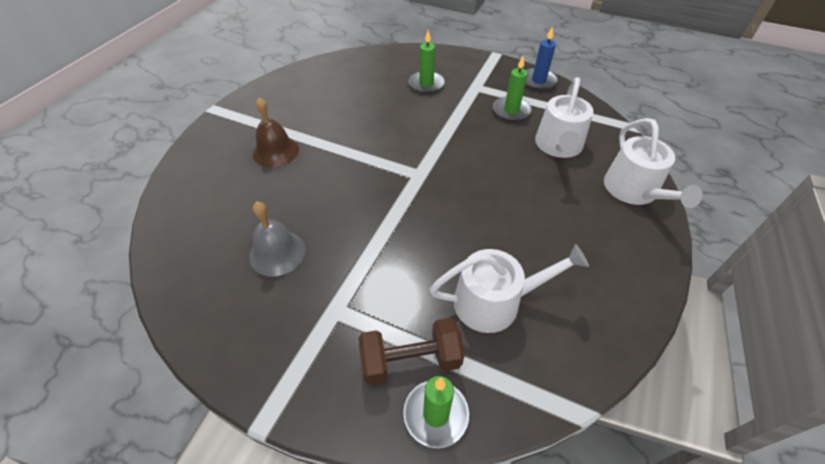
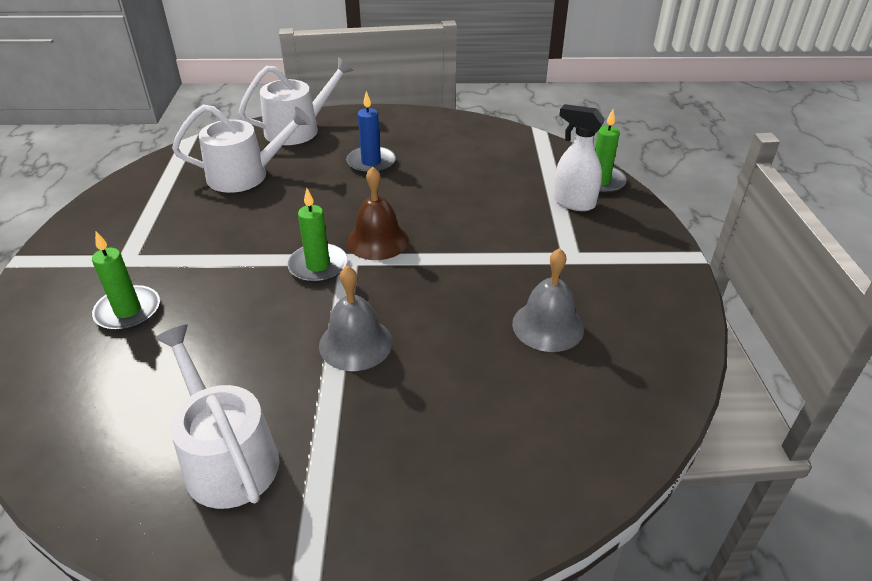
camera: 115 degrees left, 10 degrees down
brown bell [253,98,299,167] -> brown bell moved to [347,166,409,260]
brown dumbbell [358,318,465,385] -> white spray bottle [553,104,605,211]
white watering can [430,244,589,333] -> white watering can moved to [155,324,279,509]
green candle [493,56,532,121] -> green candle moved to [287,188,348,283]
blue candle [525,26,558,90] -> blue candle moved to [346,91,396,174]
none -> grey bell [319,266,392,371]

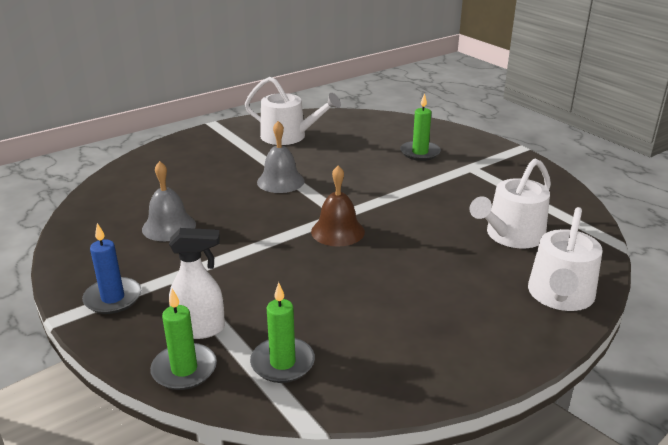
camera: 145 degrees right, 10 degrees down
green candle [287,188,348,283] -> green candle moved to [250,282,315,383]
blue candle [346,91,396,174] -> blue candle moved to [82,223,141,314]

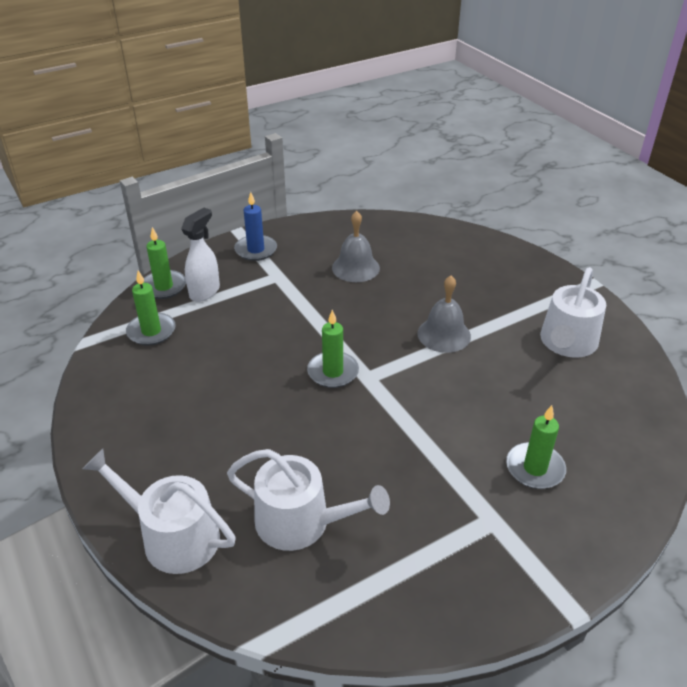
camera: 95 degrees right, 10 degrees up
white spray bottle [169,228,225,339] -> white spray bottle turned 150 degrees counterclockwise [181,208,220,302]
brown bell [311,165,365,247] -> green candle [307,310,359,388]
white watering can [470,159,551,248] -> white watering can turned 150 degrees clockwise [227,449,390,551]

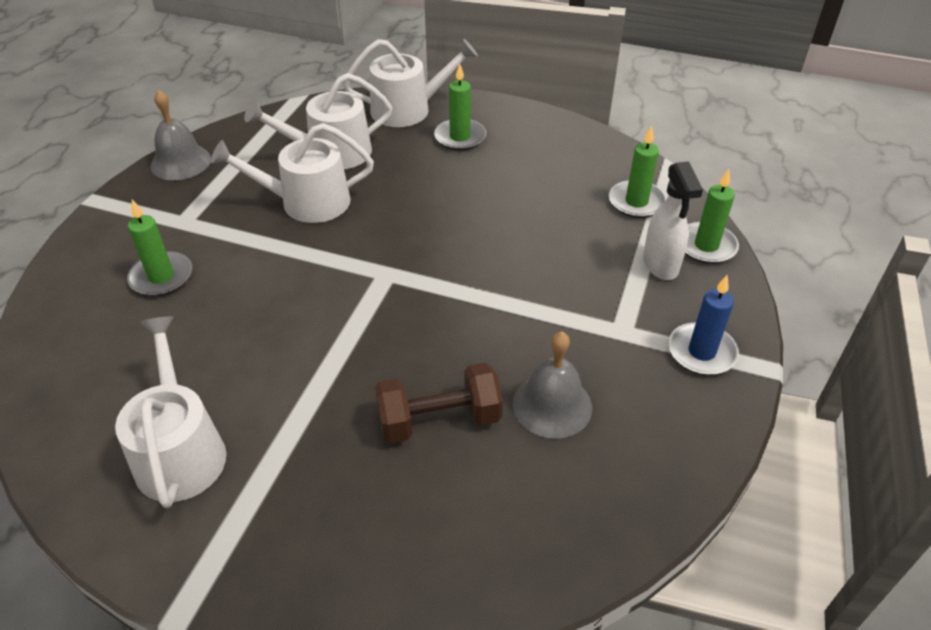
camera: 140 degrees right, 5 degrees up
green candle [307,310,359,388] -> green candle moved to [434,63,486,151]
grey bell [417,276,471,353] -> grey bell moved to [150,90,211,180]
none -> white watering can [211,123,374,223]
none -> brown dumbbell [375,363,503,443]

